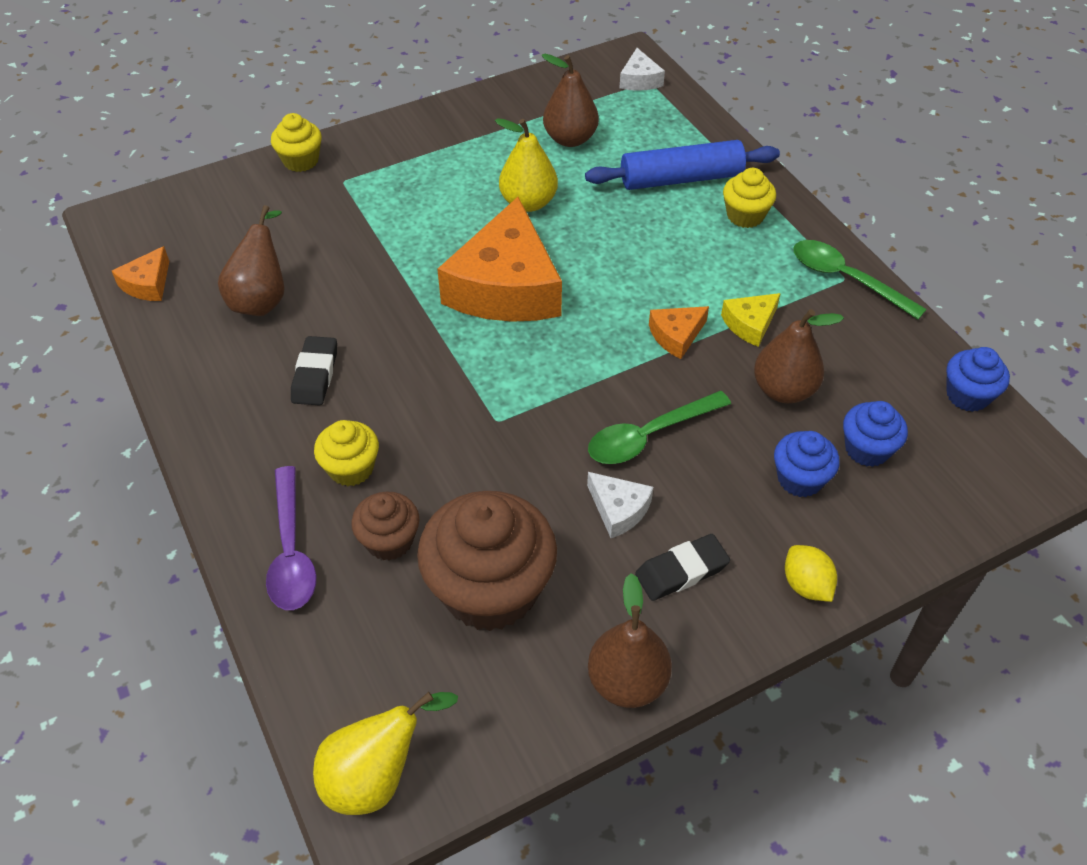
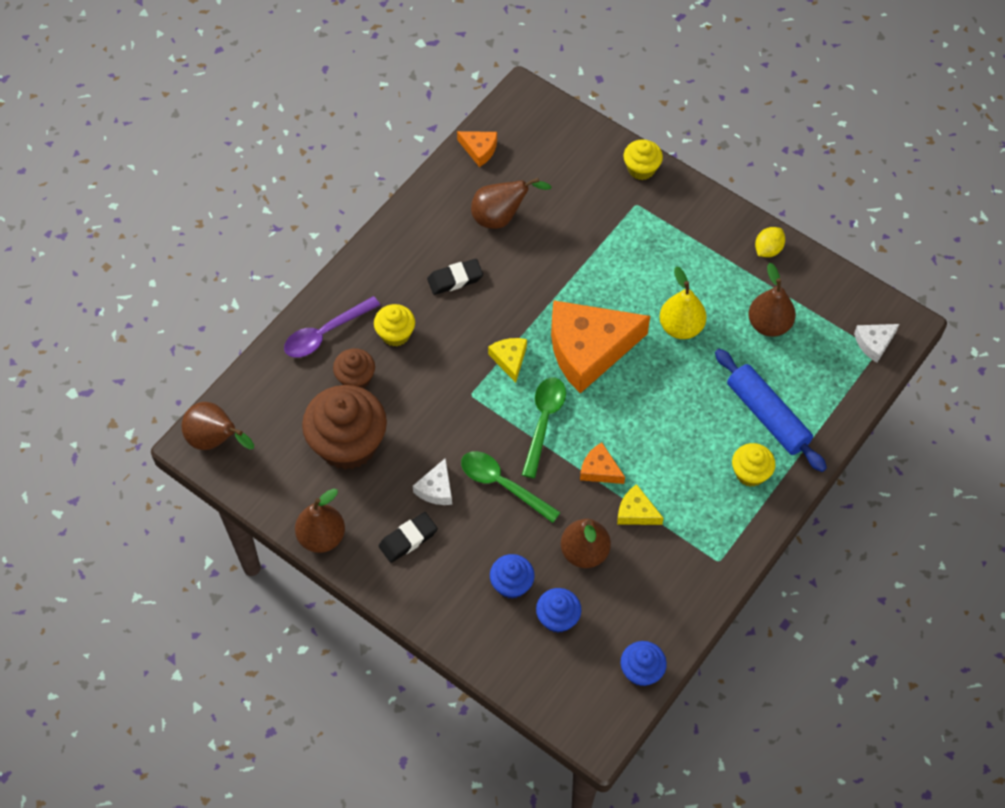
camera: 65 degrees right, 10 degrees up
orange cheese [112,246,169,301] -> orange cheese turned 150 degrees counterclockwise [457,131,497,167]
yellow pear [313,692,458,815] -> brown pear [181,402,254,450]
black eraser [635,534,730,601] -> black eraser turned 75 degrees counterclockwise [379,512,438,563]
yellow lemon [785,545,837,602] -> yellow lemon moved to [755,227,785,257]
green spoon [793,240,927,320] -> green spoon moved to [522,377,566,478]
none -> yellow cheese [488,338,527,383]

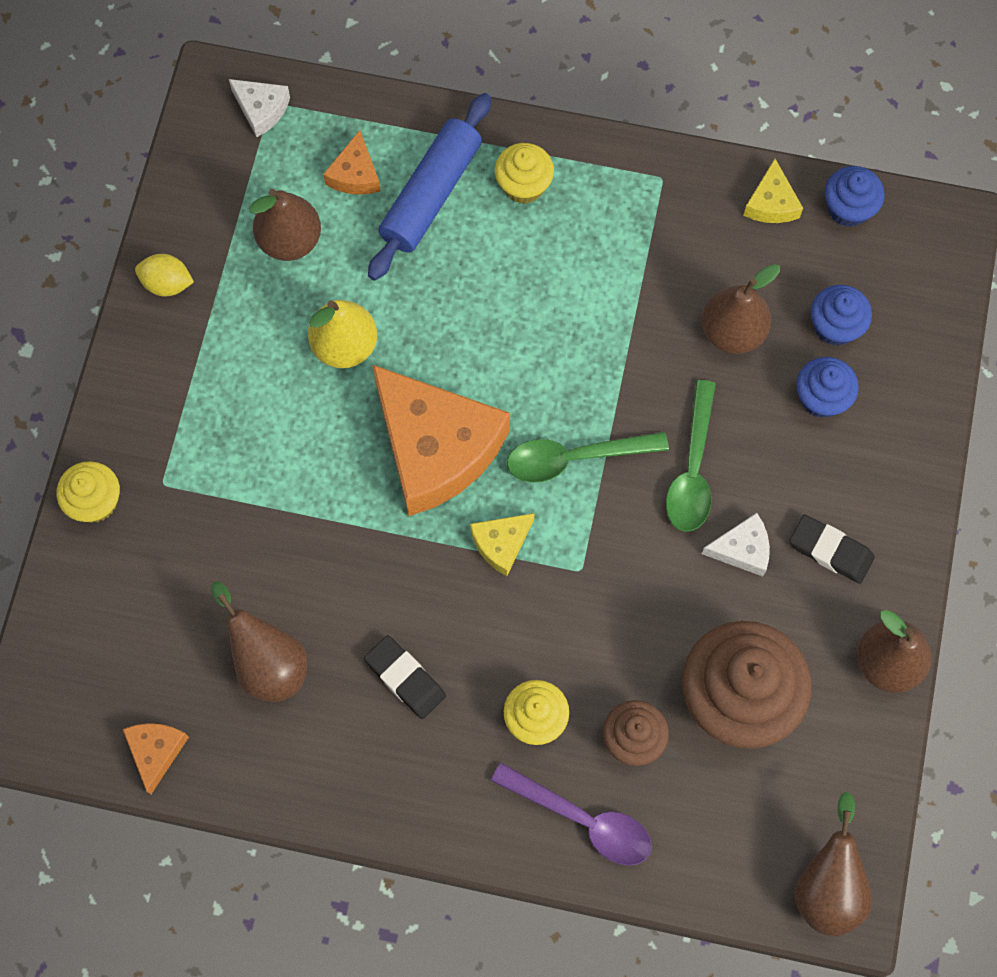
camera: 115 degrees left, 10 degrees up
orange cheese [580,442,625,484] -> orange cheese moved to [323,130,381,195]
yellow cheese [617,484,664,525] -> yellow cheese moved to [743,159,803,223]

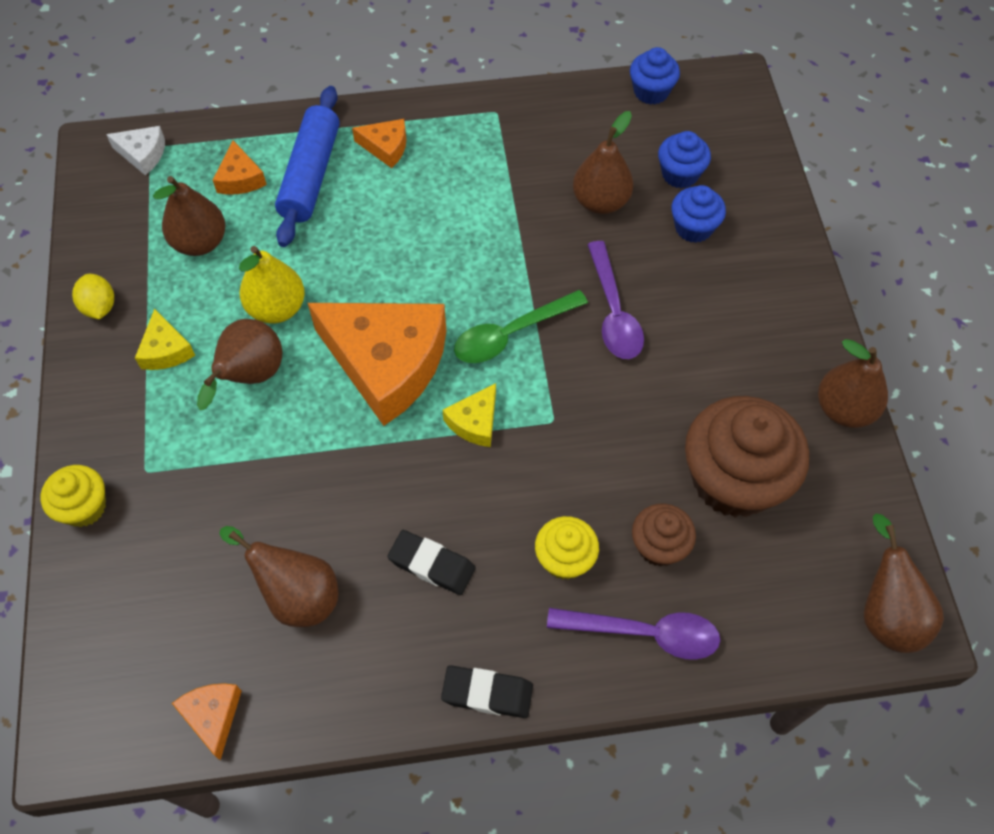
camera: 20 degrees left, 10 degrees down
yellow lemon [135,254,194,296] -> yellow lemon turned 75 degrees clockwise [72,274,114,319]
yellow cupcake [495,143,554,204] -> orange cheese [352,119,407,168]
green spoon [666,380,716,532] -> purple spoon [587,241,644,359]
white cheese [702,513,770,577] -> none
yellow cheese [743,159,803,223] -> yellow cheese moved to [135,309,195,370]
black eraser [790,514,875,584] -> black eraser moved to [441,665,533,718]
none -> brown pear [197,319,282,410]

